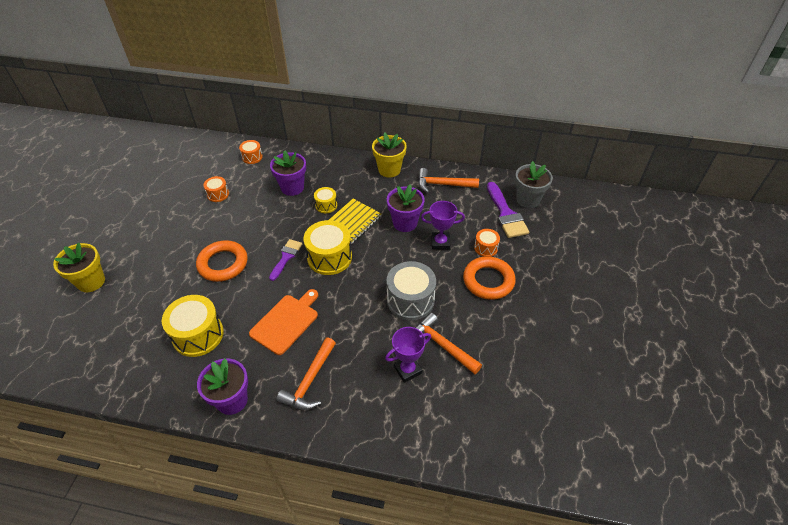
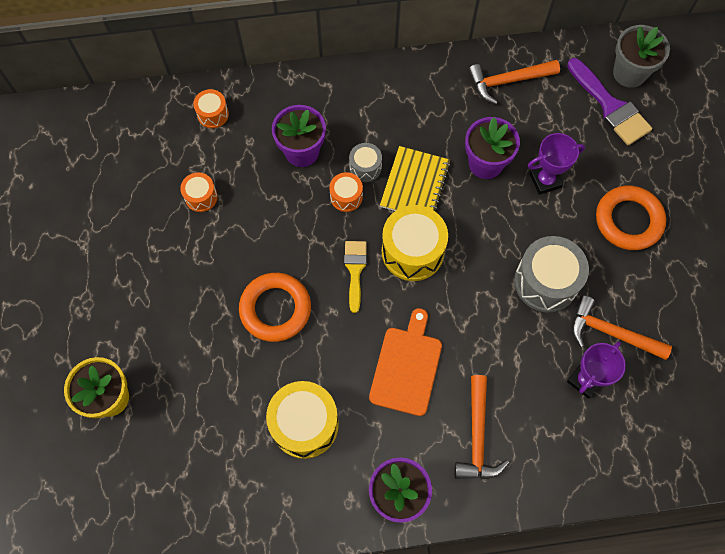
camera: 20 degrees left, 20 degrees up
purple brush [269,239,302,281] -> yellow brush [344,241,367,313]
yellow drum [314,187,337,213] -> grey drum [349,143,382,182]
yellow flower pot [372,132,407,177] -> none
orange drum [474,229,500,257] -> orange drum moved to [329,172,363,212]

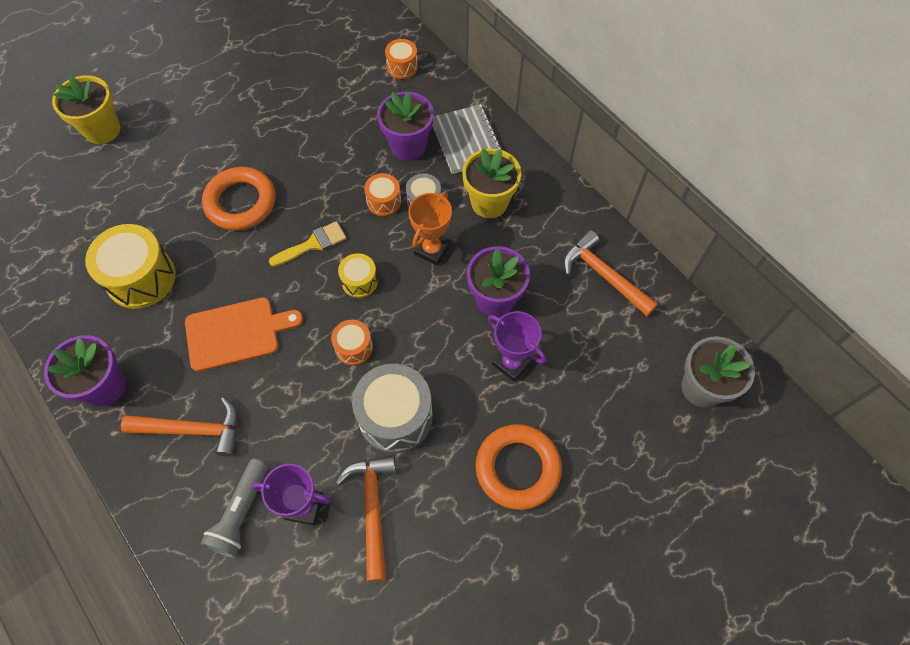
camera: 60 degrees right, 5 degrees down
orange drum [180,173,218,212] -> orange drum moved to [331,320,373,365]
yellow notebook [380,146,450,211] -> orange trophy [408,192,452,266]
yellow drum [382,205,448,281] -> yellow drum [338,253,378,298], size x0.53
orange hammer [454,375,509,479] -> orange hammer turned 150 degrees counterclockwise [121,397,238,457]
purple brush [567,58,652,145] -> none
none -> grey flashlight [201,458,268,558]
none -> grey notebook [432,104,502,174]
none -> yellow flower pot [462,148,521,218]

